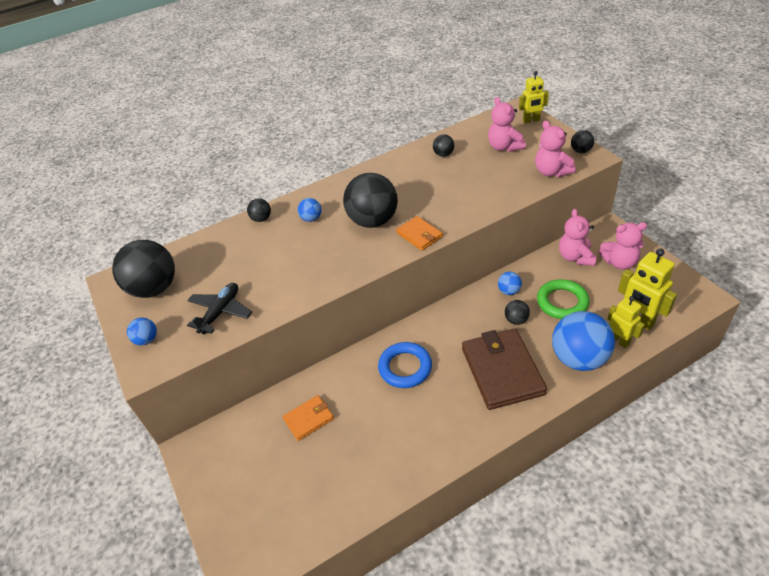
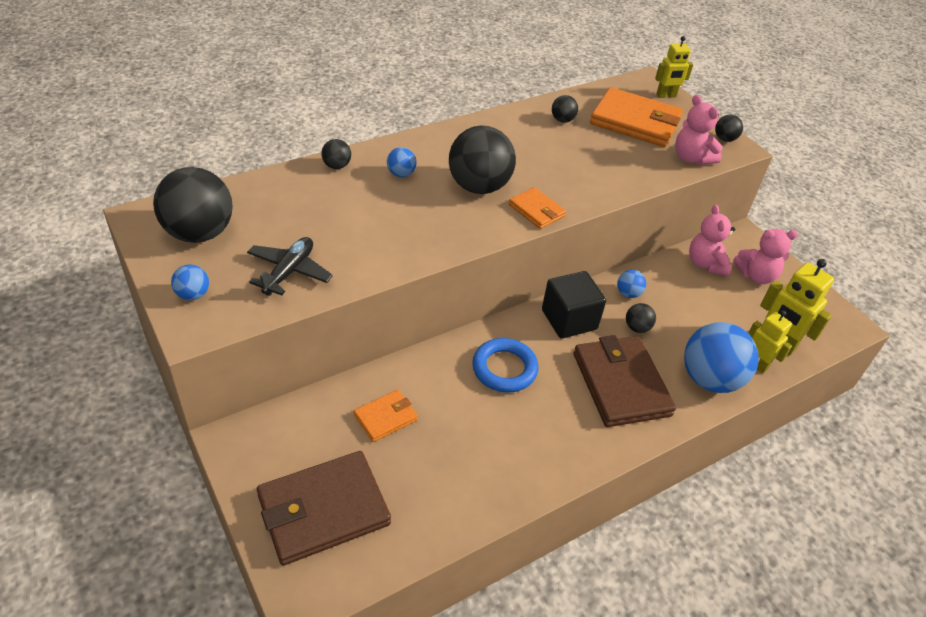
camera: 10 degrees left, 0 degrees up
pink teddy bear [488,97,526,152] -> orange wallet [590,87,683,147]
green ring [537,279,589,319] -> none
none -> brown wallet [257,451,391,566]
none -> black cube [542,271,606,339]

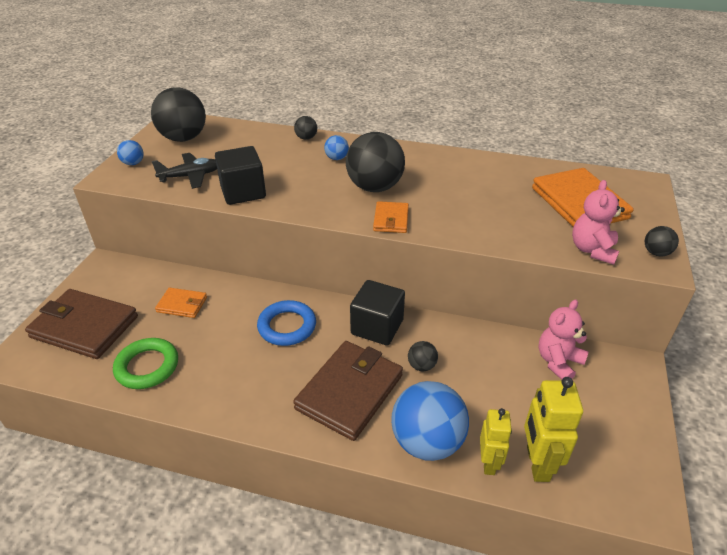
camera: 50 degrees right, 5 degrees down
black ball [552,95,578,123] -> none
blue ball [617,270,646,298] -> none
yellow robot [655,36,693,98] -> none
pink teddy bear [733,229,798,284] -> none
none -> green ring [113,338,178,389]
none -> black cube [215,146,266,205]

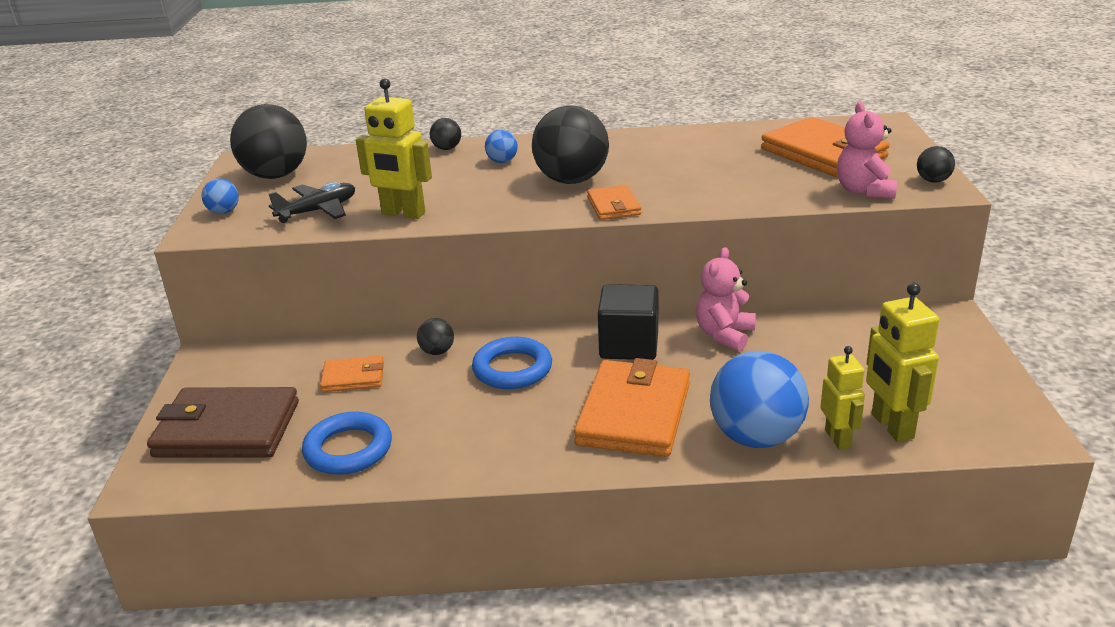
camera: 15 degrees left, 10 degrees down
green ring [113,338,178,389] -> blue ring [302,412,392,475]
black cube [215,146,266,205] -> yellow robot [356,78,432,219]
brown wallet [293,341,403,441] -> orange wallet [574,358,690,457]
black ball [408,341,438,371] -> black ball moved to [417,318,454,355]
pink teddy bear [538,300,589,380] -> pink teddy bear moved to [696,247,756,351]

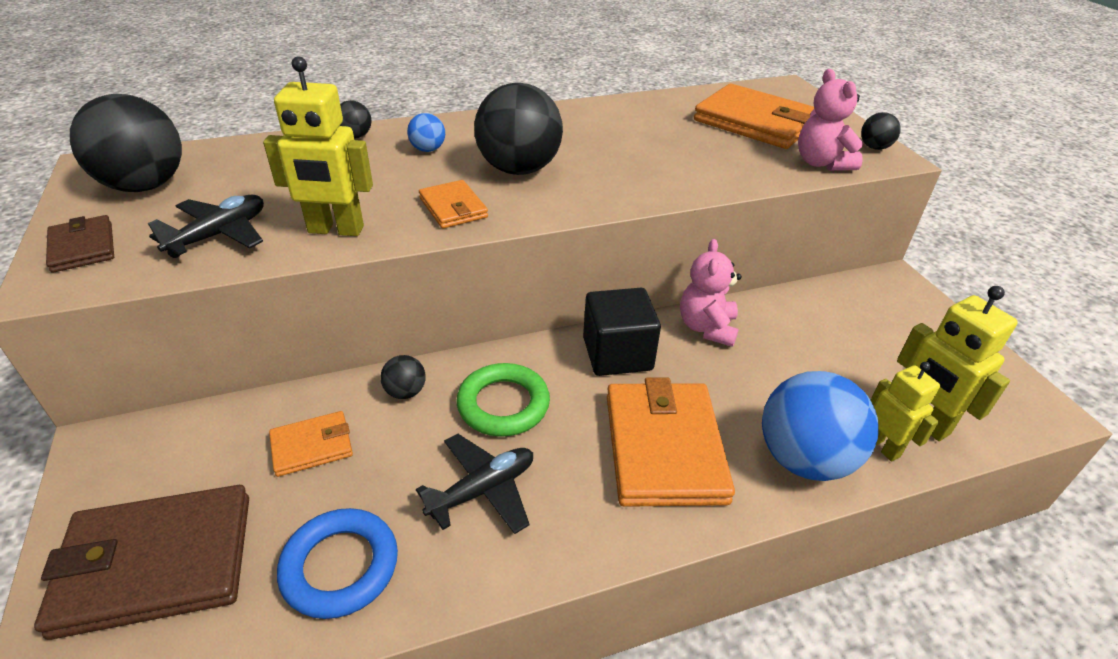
camera: 20 degrees left, 10 degrees up
blue ball [201,179,239,214] -> brown wallet [46,215,114,273]
blue ring [472,337,552,389] -> green ring [456,363,550,437]
orange wallet [587,185,641,220] -> orange wallet moved to [419,180,488,229]
none -> black plane [416,434,533,534]

